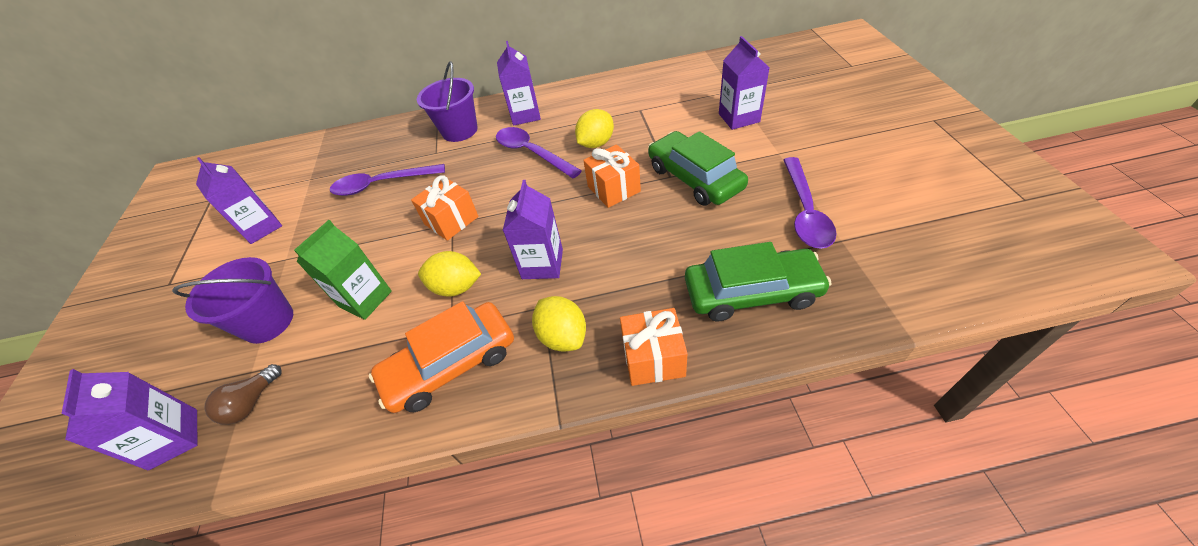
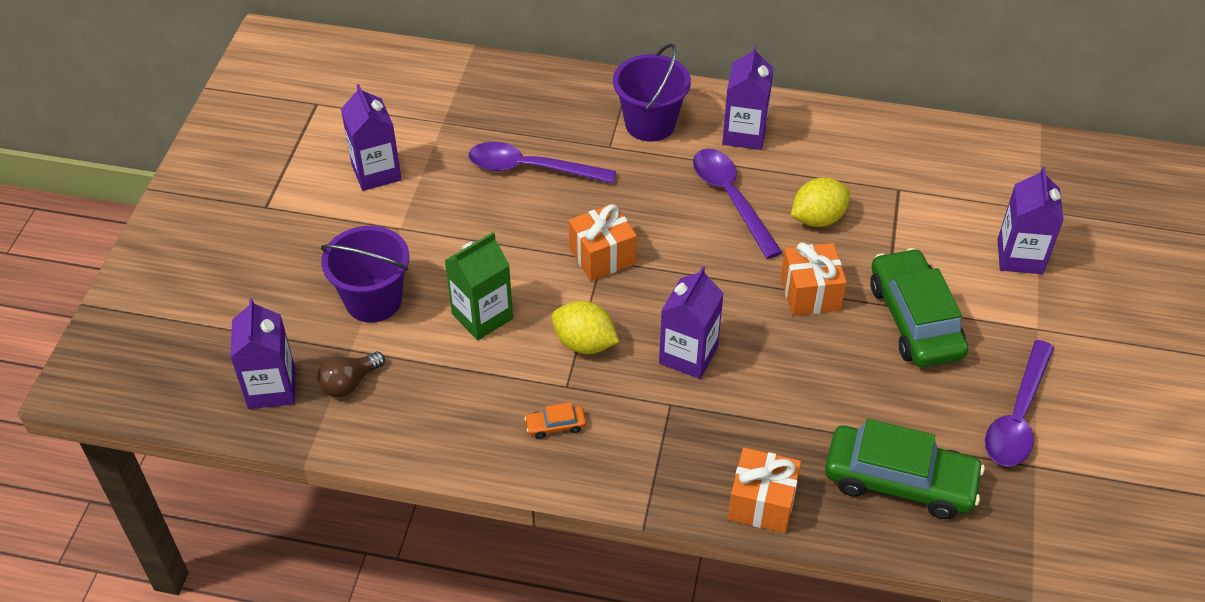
camera: 15 degrees right, 0 degrees up
orange car [369,301,514,413] -> orange car [524,402,586,439], size x0.41
yellow lemon [532,296,586,352] -> none

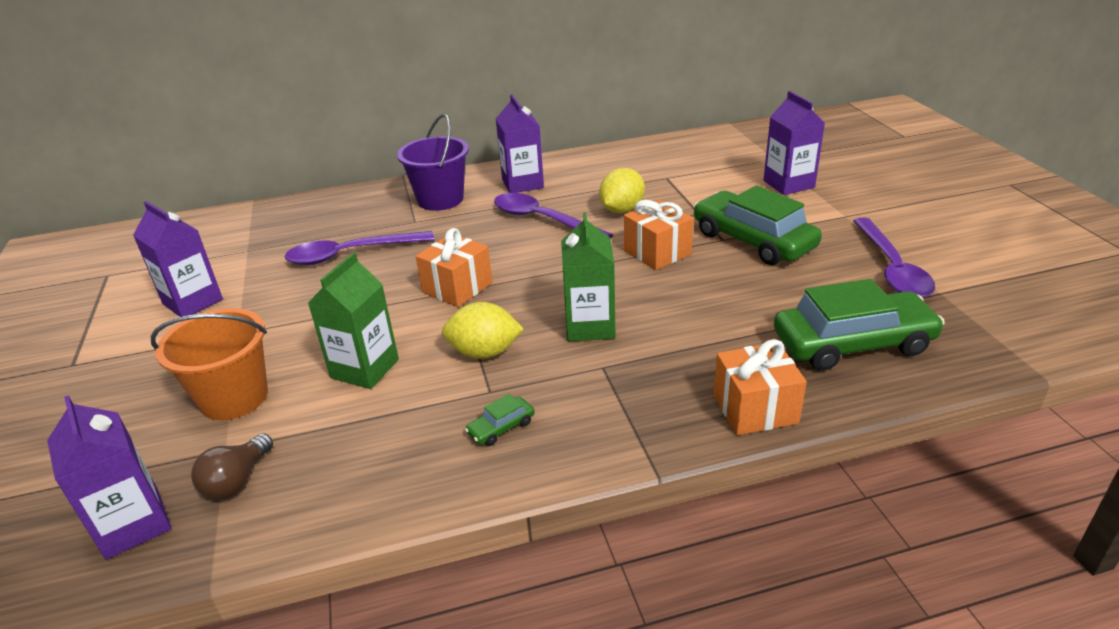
camera: 25 degrees left, 15 degrees down
purple bucket [321,226,410,323] -> orange bucket [151,308,268,420]
orange car [524,402,586,439] -> green car [465,394,534,446]
purple carton [659,266,724,379] -> green carton [561,212,615,341]

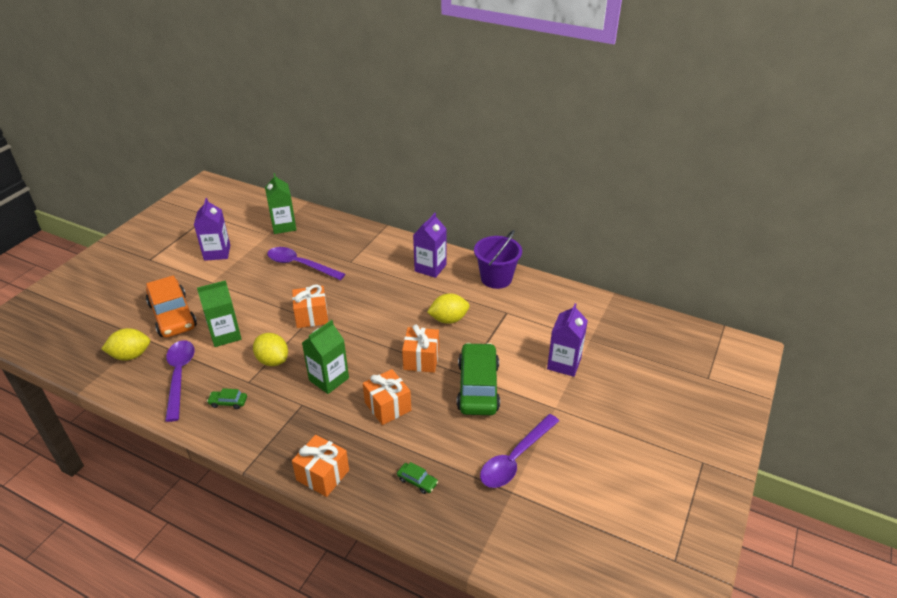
camera: 40 degrees right, 5 degrees up
purple carton [47,395,171,560] -> none
orange bucket [151,308,268,420] -> orange car [146,275,197,338]
brown light bulb [191,433,273,500] -> yellow lemon [101,328,150,360]
purple bucket [397,114,469,211] -> purple bucket moved to [474,230,522,289]
purple spoon [494,193,613,239] -> purple spoon moved to [165,340,195,422]
green car [774,279,945,371] -> green car [397,462,438,494], size x0.41
none -> green carton [265,173,297,234]
none -> orange gift [363,369,411,425]

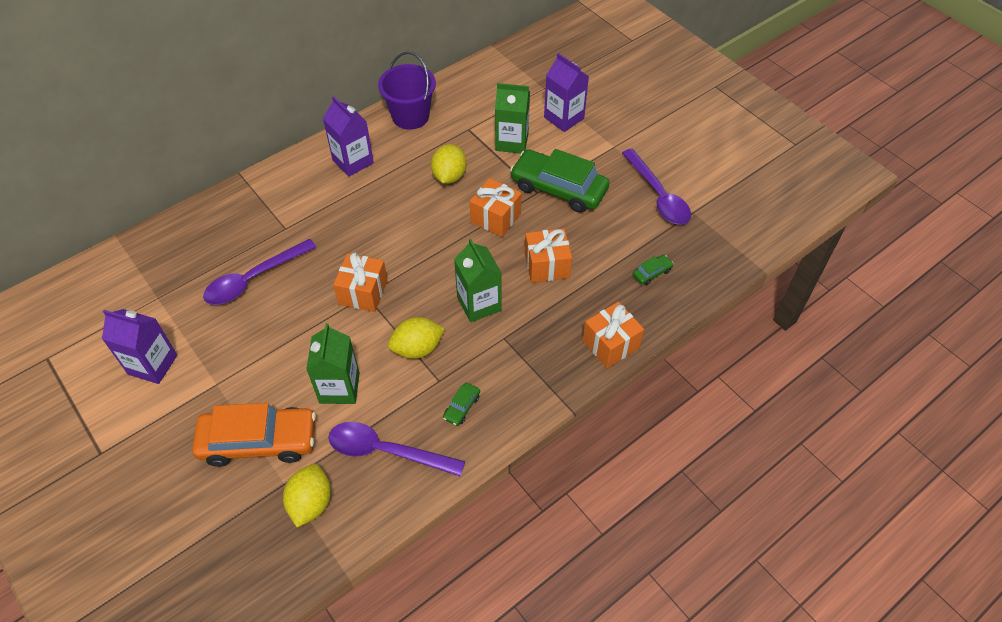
camera: 65 degrees left, 15 degrees up
green carton [265,173,297,234] -> green carton moved to [495,83,530,154]

